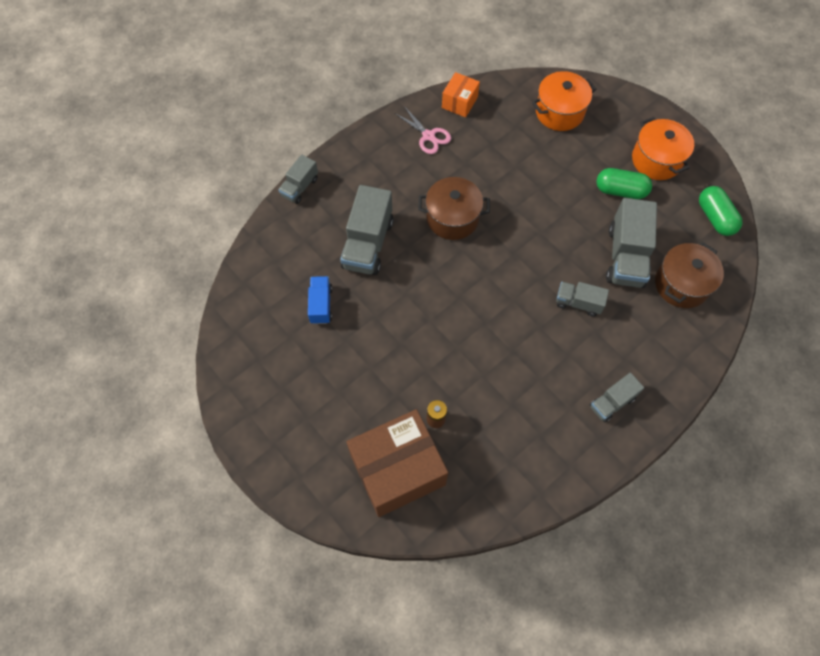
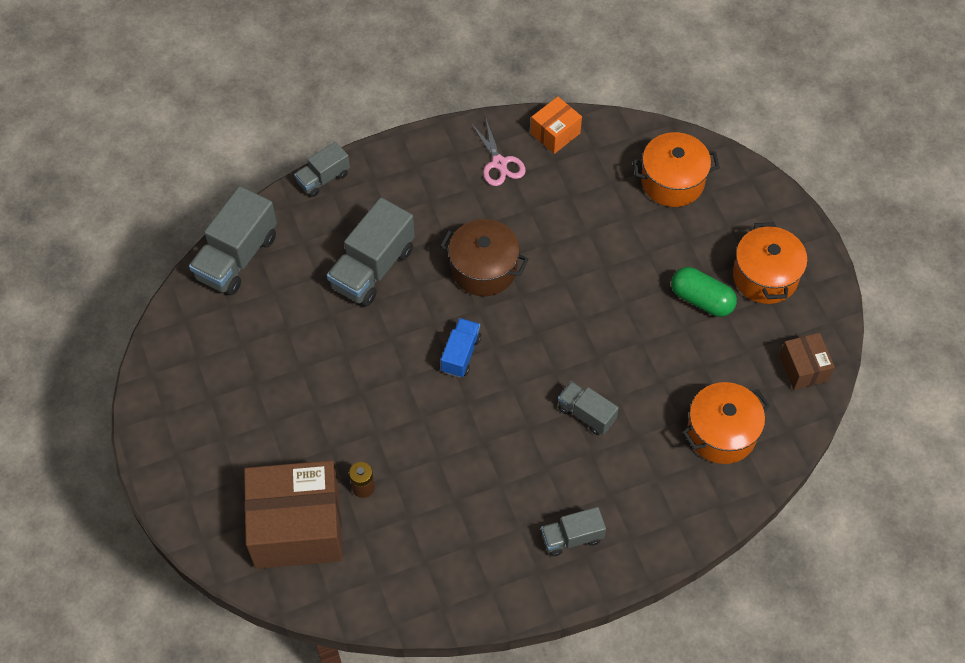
camera: 20 degrees right, 5 degrees down
blue truck [308,276,333,324] -> blue truck moved to [441,318,481,378]
grey truck [606,198,657,288] -> grey truck moved to [189,186,277,295]
brown pot [655,242,724,308] -> orange pot [682,382,771,464]
green capsule [699,186,742,236] -> brown box [780,333,835,390]

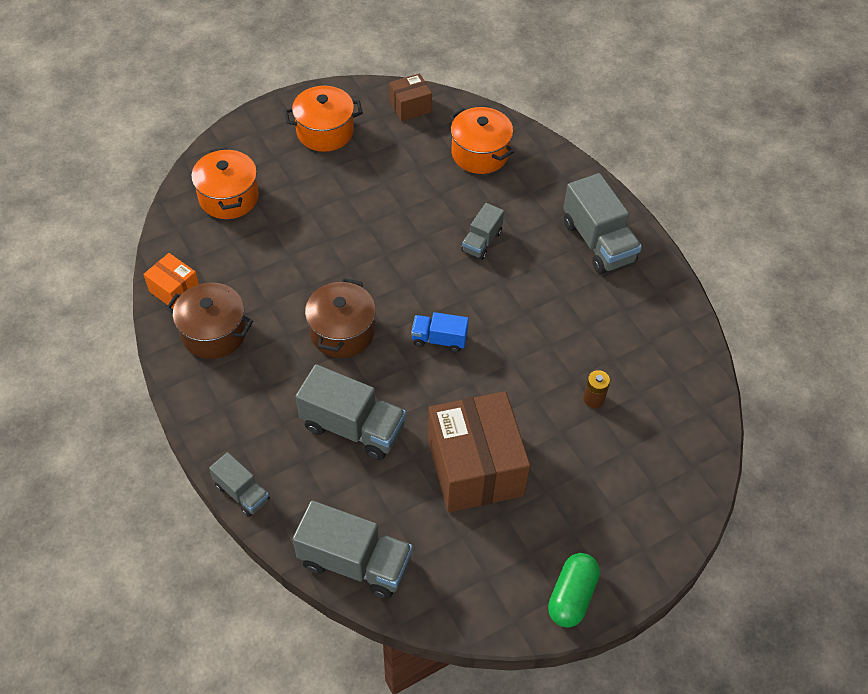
camera: 100 degrees left, 5 degrees down
brown box [244,460,343,569] -> brown box moved to [428,391,530,512]
pink scissors [471,119,526,186] -> brown pot [166,282,253,359]
grey truck [541,507,606,556] -> grey truck [563,173,642,274], size x1.76
green capsule [671,267,737,317] -> green capsule moved to [548,553,600,628]

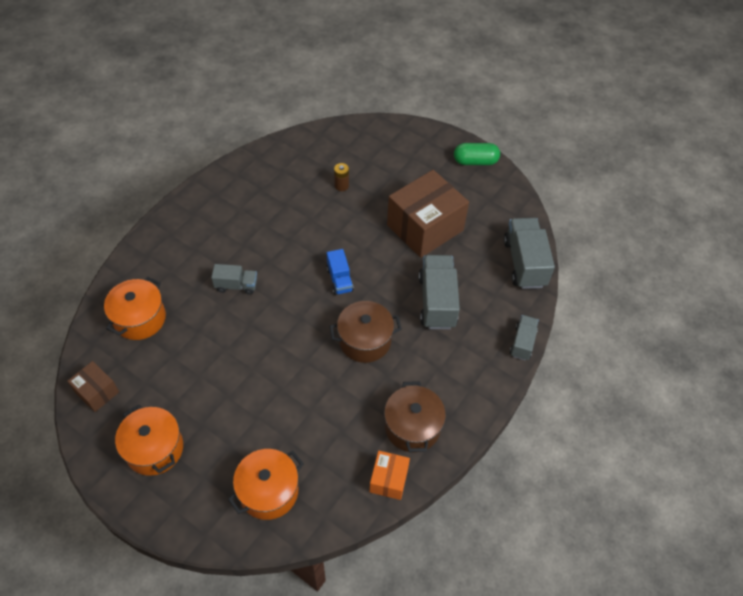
camera: 115 degrees left, 0 degrees up
grey truck [563,173,642,274] -> none

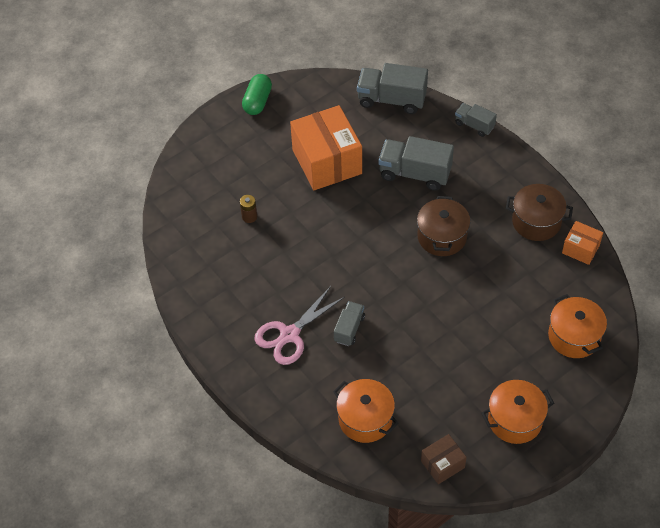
camera: 70 degrees left, 0 degrees up
blue truck [326,249,354,295] -> none
brown box [387,170,469,258] -> orange box [290,105,362,190]
none -> pink scissors [254,286,344,365]

